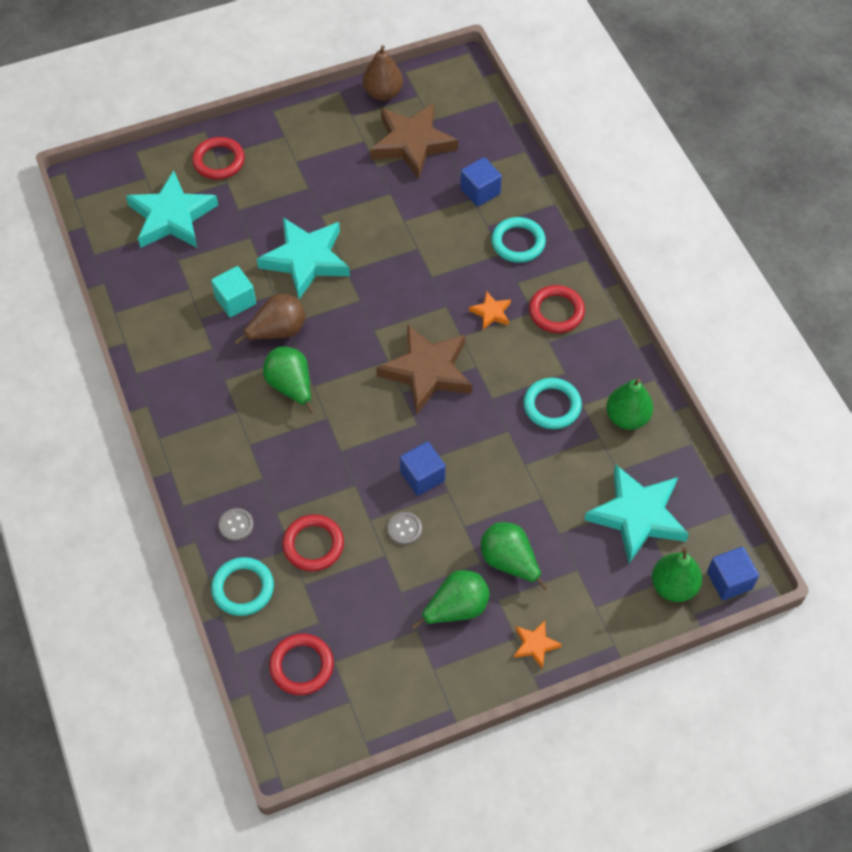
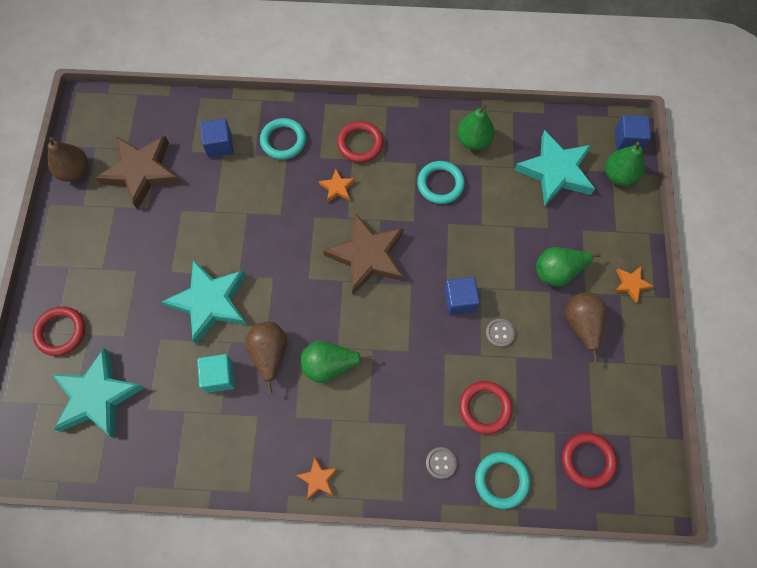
camera: 65 degrees left, 10 degrees up
green pear [412,570,490,629] -> brown pear [565,292,607,362]
none -> orange star [296,457,338,500]

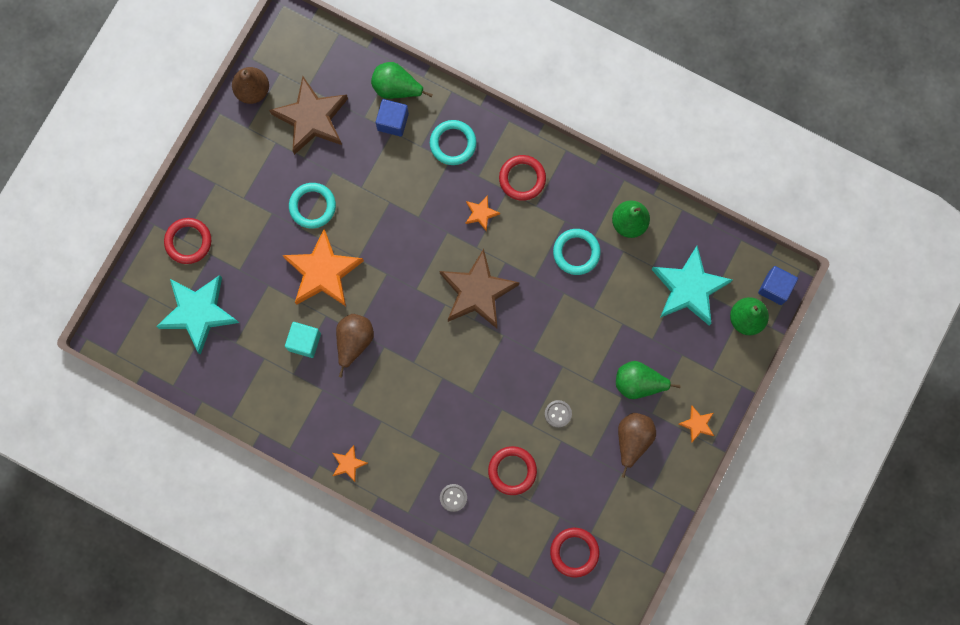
camera: 25 degrees right, 10 degrees up
turquoise star [162,259,247,344] -> orange star [282,229,364,306]
green pear [301,341,372,383] -> green pear moved to [371,62,433,99]
blue cube [444,277,480,315] -> none
turquoise ring [475,452,530,509] -> turquoise ring moved to [289,183,336,229]

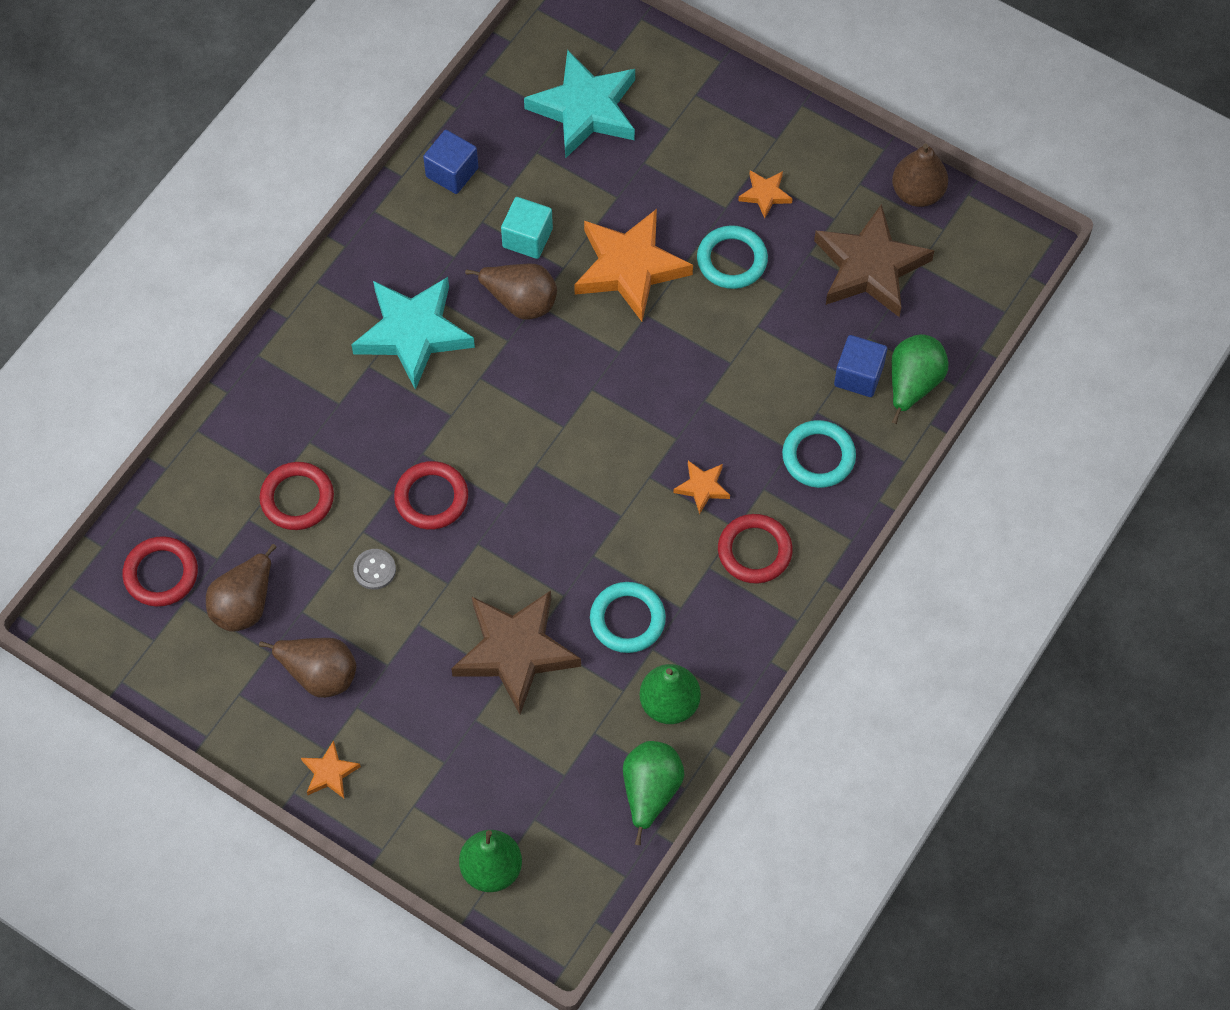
camera: 95 degrees right, 15 degrees down
red ring [164,218,211,264] -> red ring moved to [394,461,468,530]
orange star [332,445,368,482] -> orange star moved to [738,170,793,218]
brown star [439,249,519,328] -> brown star moved to [451,591,581,714]
grey button [440,484,467,512] -> none
green pear [616,361,681,399] -> green pear moved to [623,741,685,845]
turquoise star [652,246,733,326] -> turquoise star moved to [351,277,475,390]
blue cube [758,266,798,305] -> blue cube moved to [423,130,478,194]
none -> brown pear [206,544,276,632]

